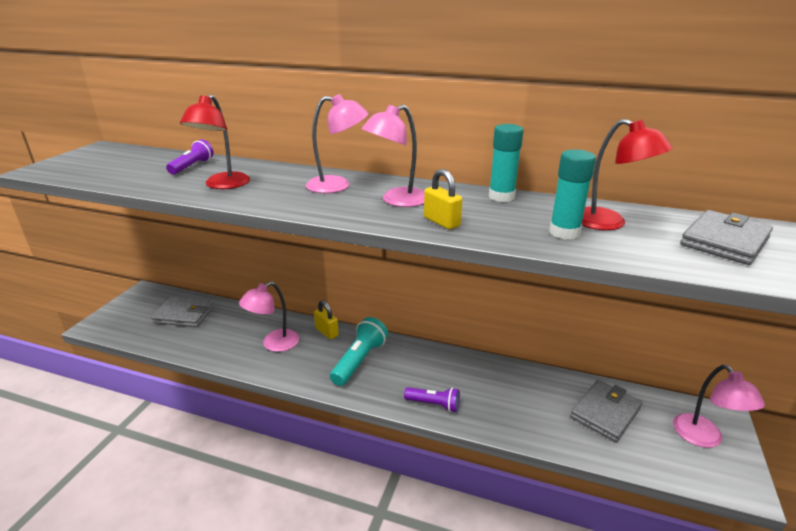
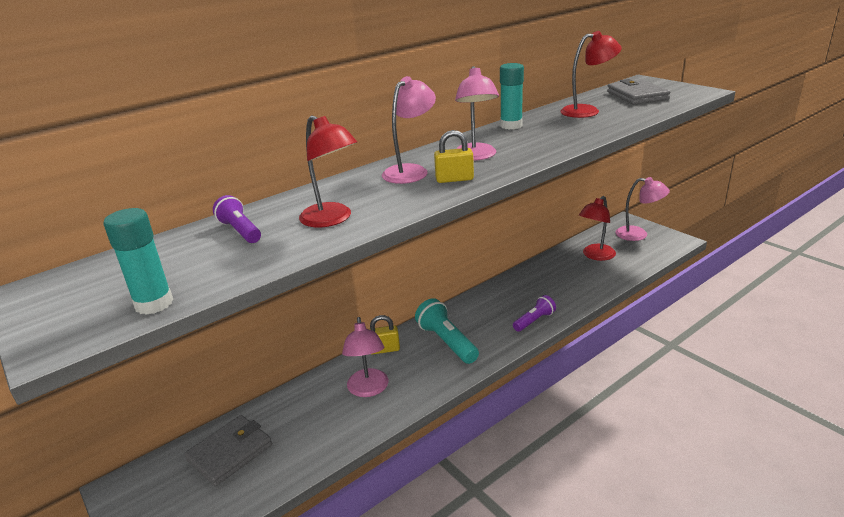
camera: 55 degrees left, 0 degrees up
yellow padlock [424,169,462,229] -> yellow padlock moved to [434,130,474,183]
turquoise glue stick [549,149,596,240] -> turquoise glue stick moved to [103,208,173,315]
grey wallet [570,380,642,442] -> red lamp [579,196,616,261]

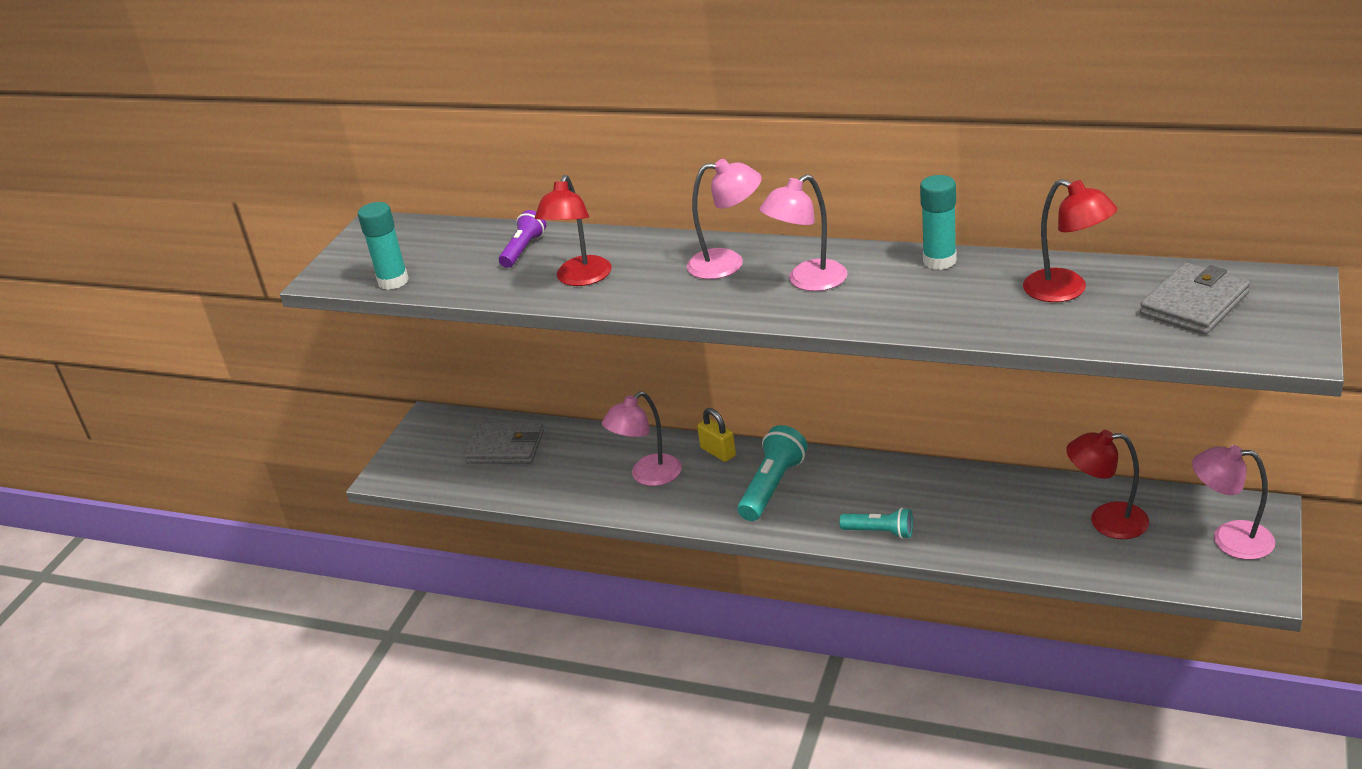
camera: 60 degrees right, 5 degrees up
yellow padlock [434,130,474,183] -> none
purple flashlight [513,295,556,332] -> turquoise flashlight [839,508,913,539]
pink lamp [616,177,670,241] -> pink lamp turned 120 degrees clockwise [1192,445,1275,560]

